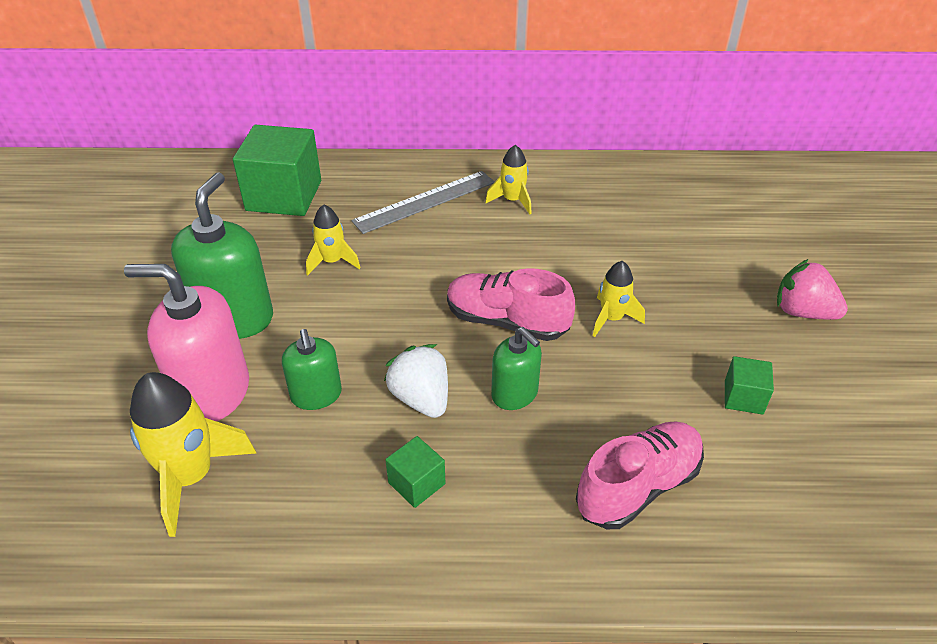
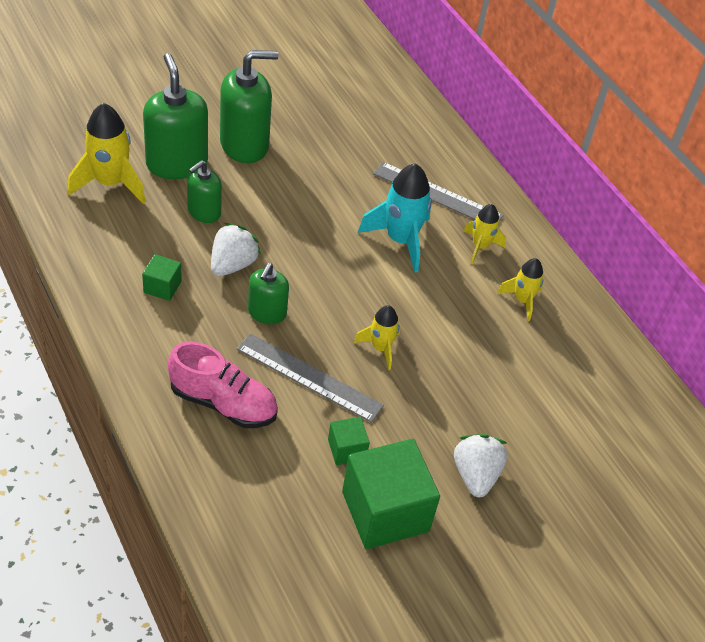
camera: 55 degrees right, 5 degrees up
pink soap dispenser [124,264,249,421] -> green soap dispenser [143,53,208,179]
green cube [233,125,321,216] -> green cube moved to [342,439,440,549]
yellow rocket [306,204,360,275] -> yellow rocket moved to [497,258,544,321]
pink shoe [447,268,575,341] -> none
pink strawberry [777,259,848,320] -> white strawberry [454,434,507,497]
none -> grey ruler [237,333,384,423]
none -> turquoise rocket [358,163,432,273]

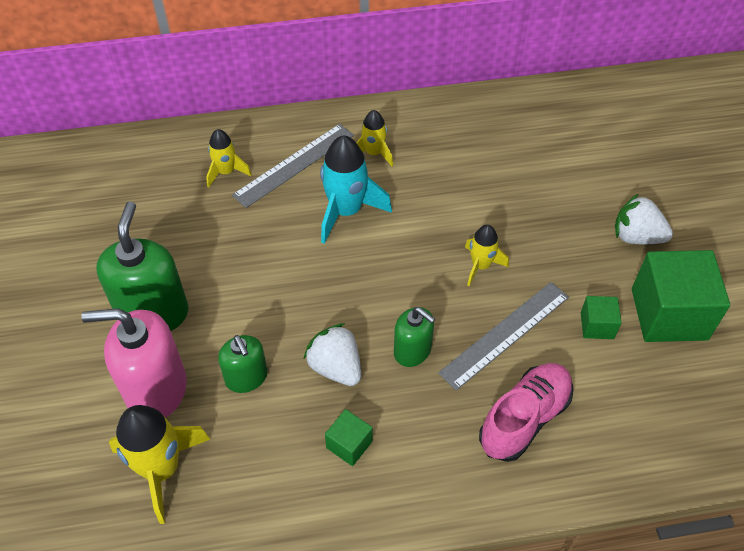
camera: 65 degrees left, 5 degrees up
green soap dispenser [143,53,208,179] -> pink soap dispenser [81,308,187,418]
yellow rocket [497,258,544,321] -> yellow rocket moved to [206,129,252,188]

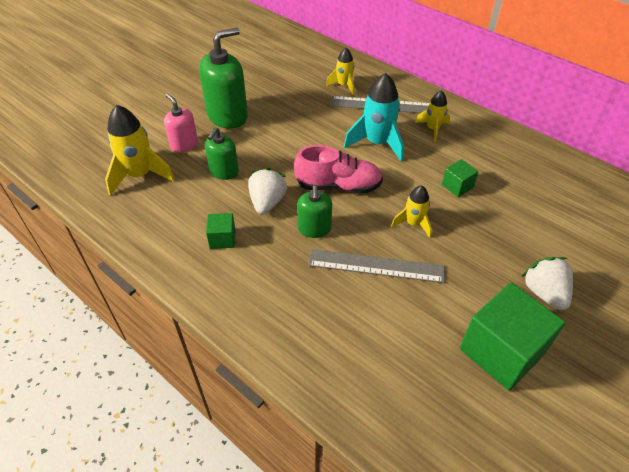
camera: 50 degrees right, 5 degrees down
pink soap dispenser [81,308,187,418] -> pink soap dispenser [164,94,198,152], size x0.58
pink shoe [479,363,573,462] -> pink shoe moved to [294,145,383,193]
green cube [581,296,621,339] -> green cube moved to [442,159,479,197]

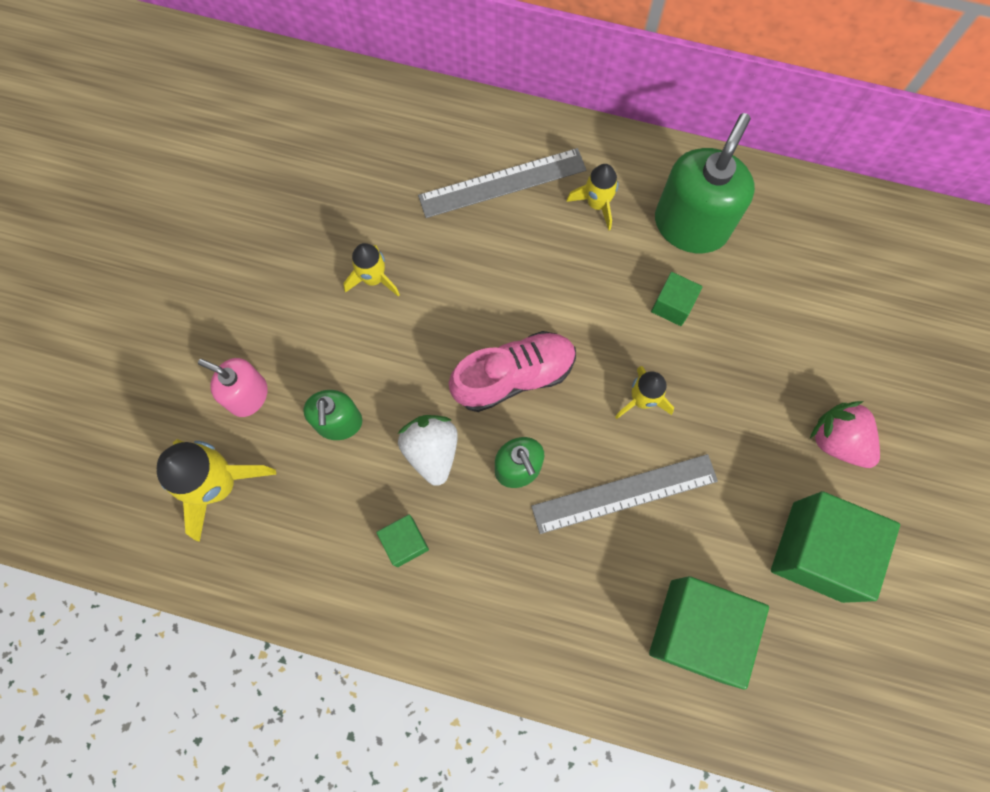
camera: 25 degrees left, 25 degrees up
green soap dispenser [199,28,248,129] -> green soap dispenser moved to [655,113,755,253]
yellow rocket [326,48,354,95] -> yellow rocket moved to [343,243,400,297]
turquoise rocket [344,73,404,162] -> none
white strawberry [522,257,573,310] -> pink strawberry [810,401,880,468]
none -> green cube [649,576,769,689]

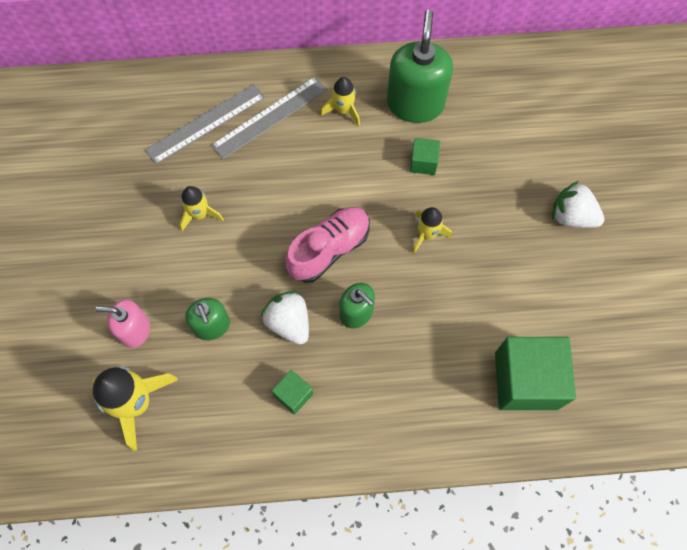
camera: 20 degrees left, 5 degrees down
grey ruler [531,454,718,534] -> grey ruler moved to [145,84,265,165]
green cube [771,491,900,603] -> none
pink strawberry [810,401,880,468] -> white strawberry [552,181,604,228]

